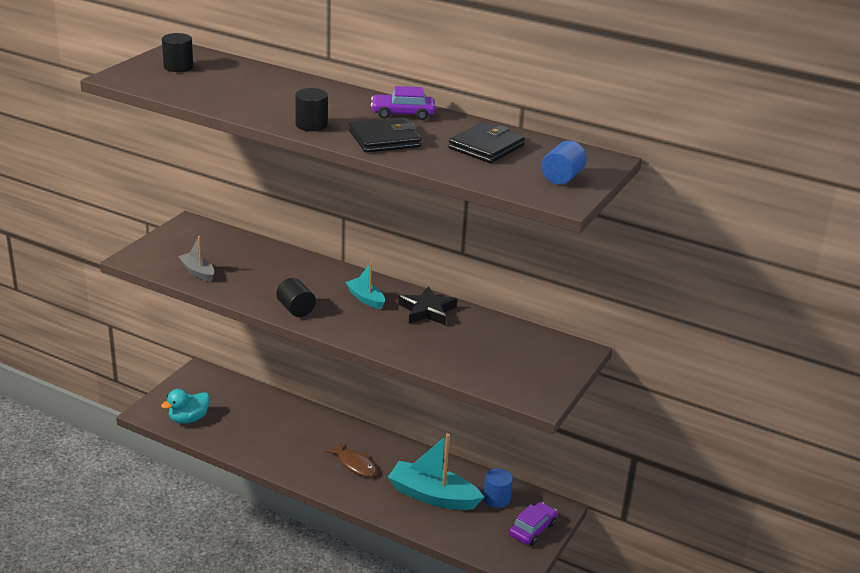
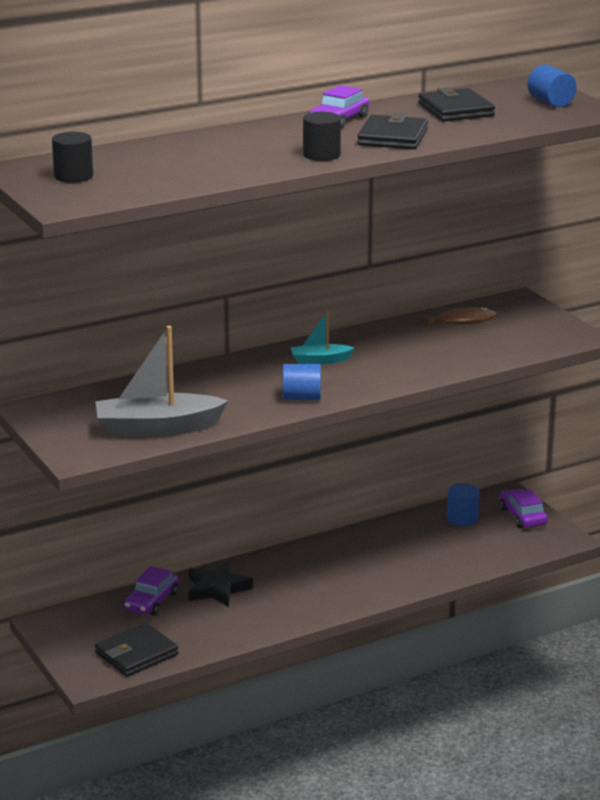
camera: 55 degrees left, 5 degrees down
turquoise duck [161,389,210,424] -> black wallet [95,622,179,677]
grey boat [178,236,214,282] -> grey boat [95,326,228,437], size x1.91
black cylinder [276,278,316,317] -> blue cylinder [283,364,321,400]
brown fish [325,442,376,477] -> brown fish moved to [421,307,497,327]
turquoise boat [388,433,484,510] -> none
black star [398,286,457,325] -> black star moved to [188,561,253,607]
none -> purple car [124,566,179,615]

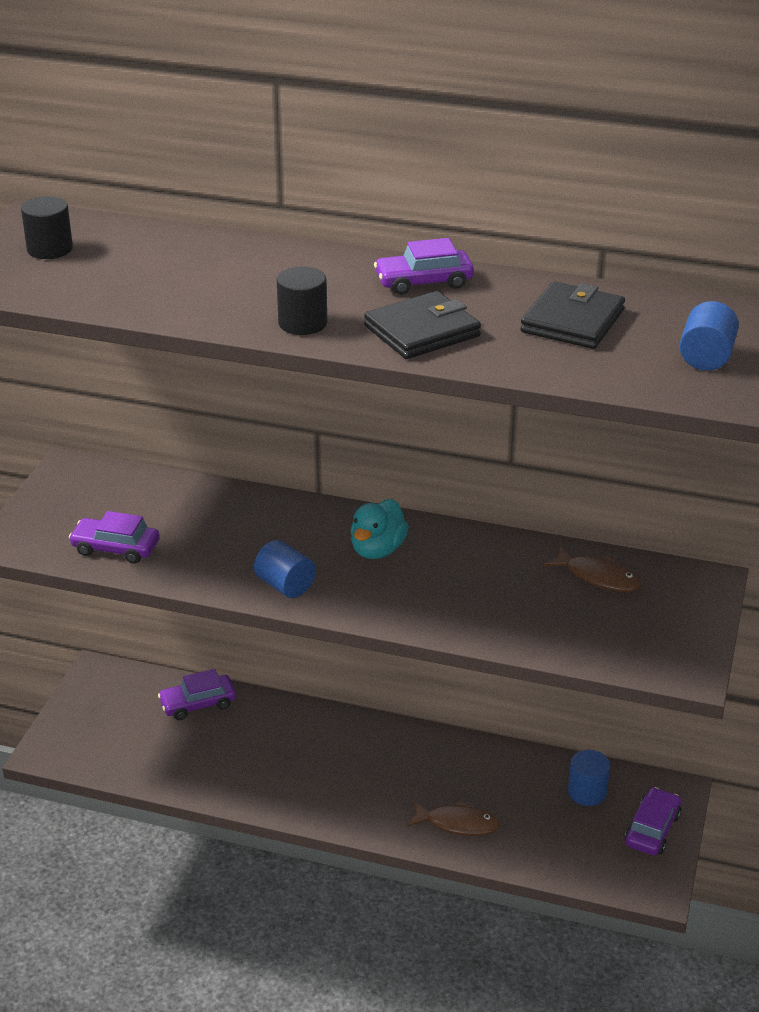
camera: 45 degrees right, 10 degrees up
grey boat [95,326,228,437] -> purple car [69,511,160,564]
black wallet [95,622,179,677] -> none
black star [188,561,253,607] -> none
turquoise boat [291,311,355,364] -> turquoise duck [350,499,409,559]
none -> brown fish [407,800,500,836]

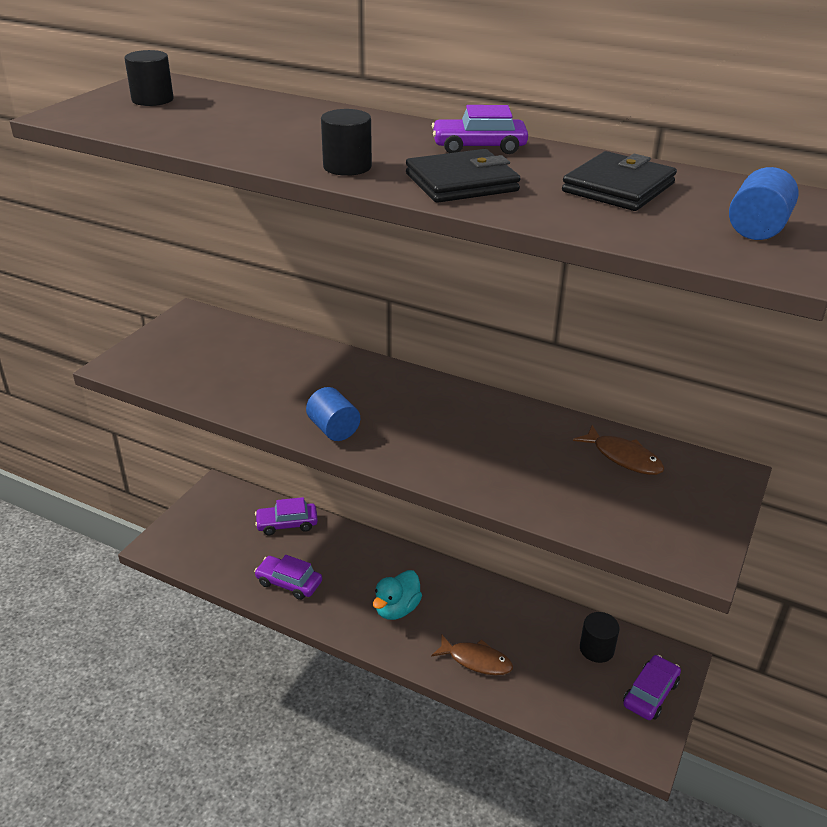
camera: 10 degrees right, 0 degrees up
purple car [69,511,160,564] -> purple car moved to [254,555,322,600]
turquoise duck [350,499,409,559] -> turquoise duck moved to [373,570,422,620]
blue cylinder [568,750,610,806] -> black cylinder [580,612,620,663]

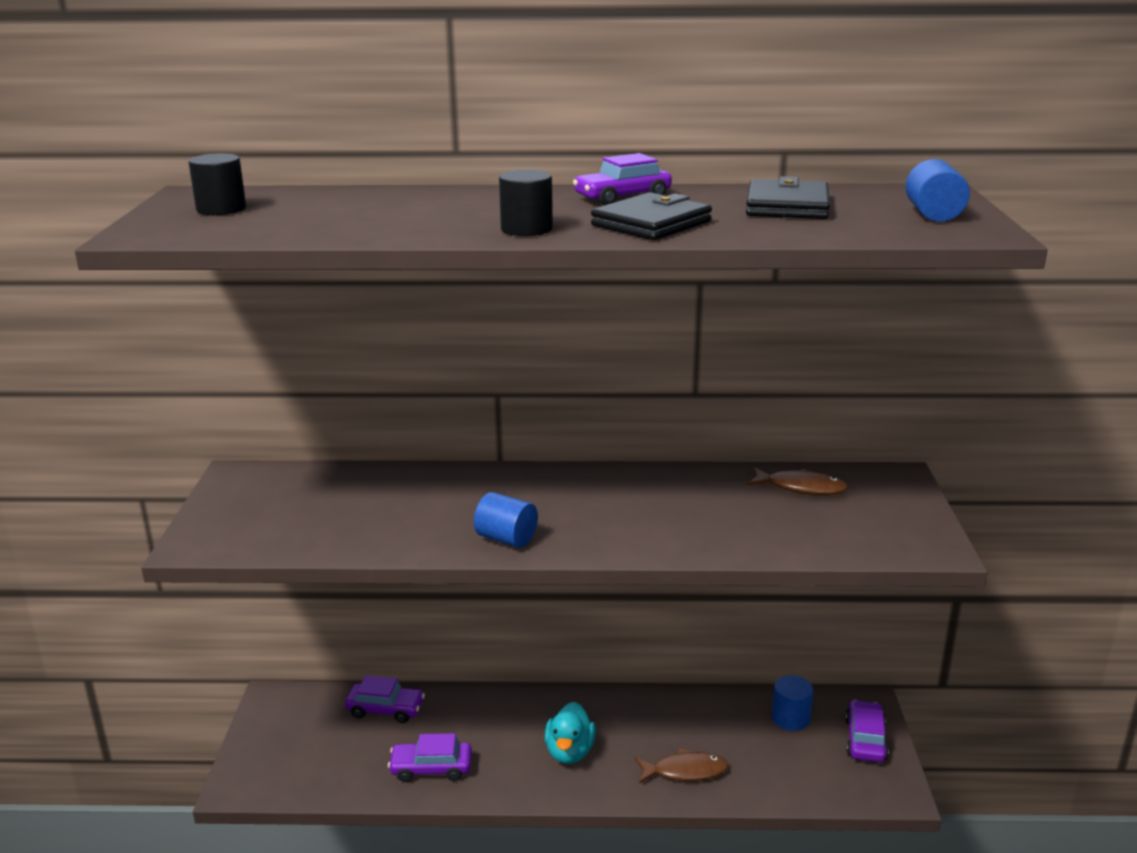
camera: 25 degrees left, 10 degrees down
purple car [255,497,318,535] -> purple car turned 135 degrees counterclockwise [345,675,425,723]
black cylinder [580,612,620,663] -> blue cylinder [772,675,813,731]

